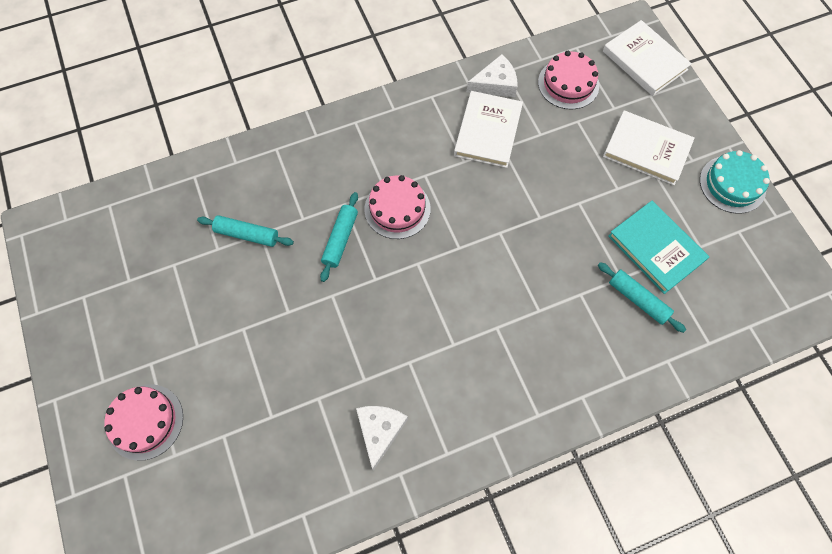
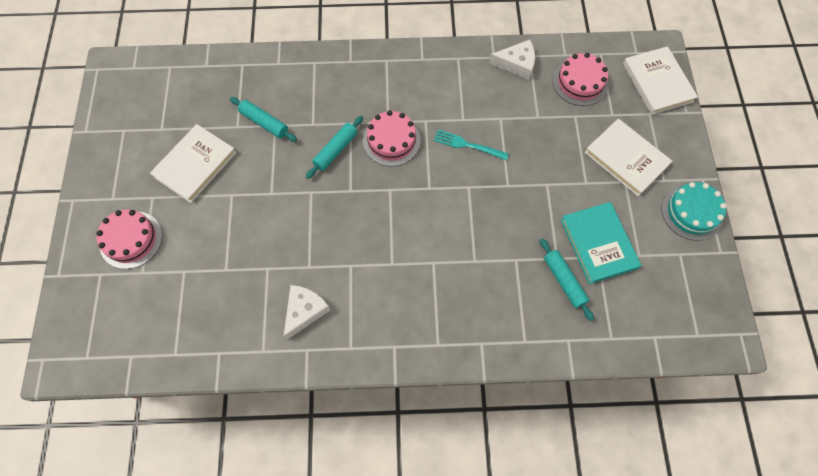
camera: 20 degrees right, 0 degrees up
white book [454,91,523,168] -> white book moved to [150,124,236,203]
none -> turquoise fork [434,130,509,161]

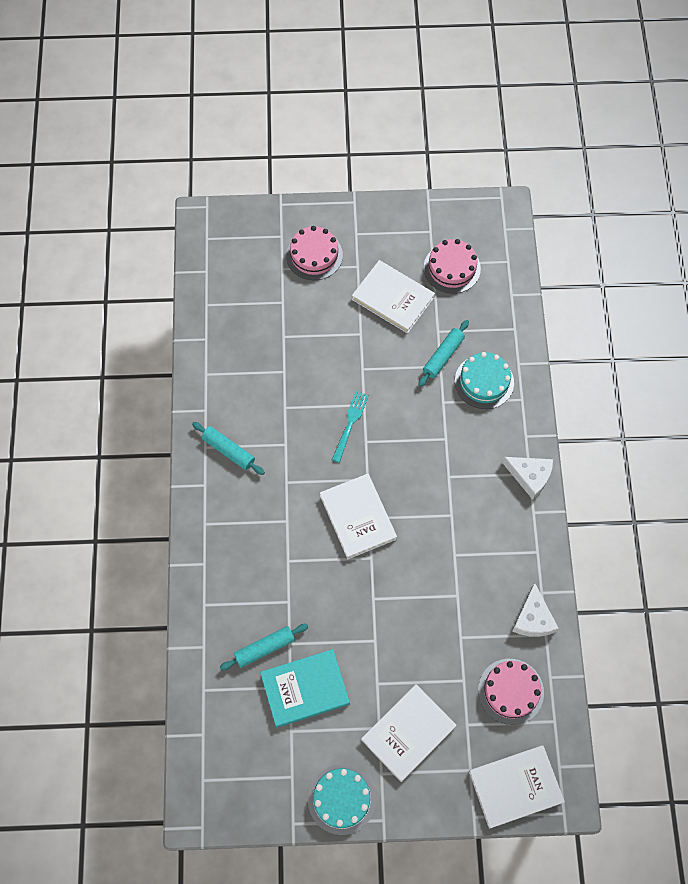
camera: 90 degrees right, 0 degrees up
white cheese [284,285,330,340] -> white cheese moved to [502,457,553,500]
turquoise rolling pin [306,116,363,179] -> turquoise rolling pin moved to [192,422,265,475]
pink cake [363,110,421,166] -> pink cake moved to [424,239,481,294]
turquoise fork [434,130,509,161] -> turquoise fork moved to [332,391,369,463]
none -> white book [320,474,397,559]
none -> turquoise cake [455,352,514,409]

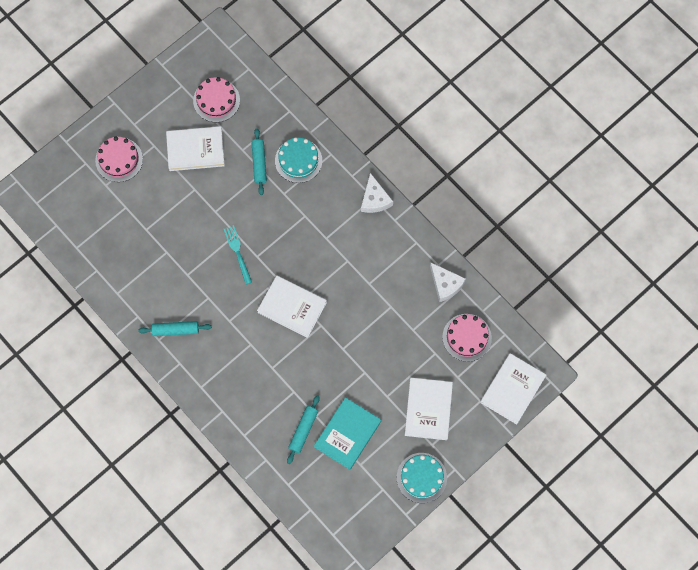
camera: 40 degrees left, 5 degrees up
white cheese [502,457,553,500] -> white cheese turned 90 degrees clockwise [361,173,393,213]

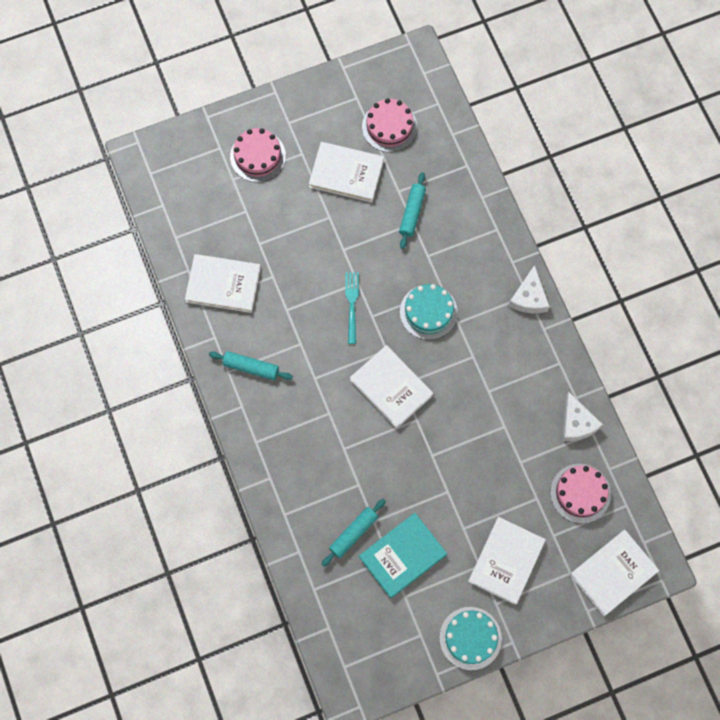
camera: 20 degrees right, 0 degrees up
turquoise cake [275,137,322,183] -> turquoise cake moved to [400,284,458,340]
none -> white book [185,254,261,313]

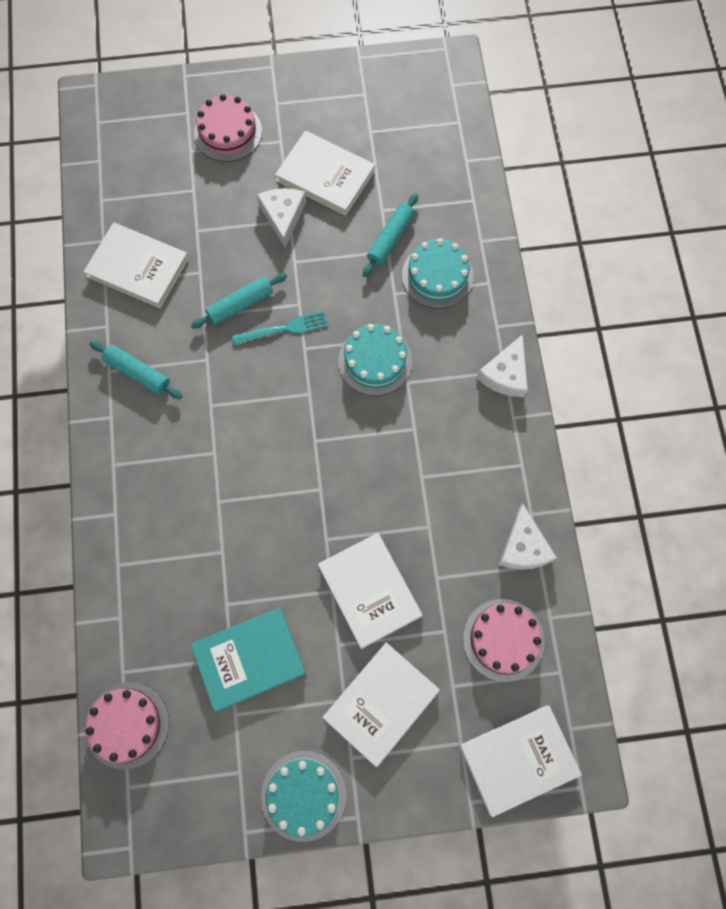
camera: 15 degrees right, 0 degrees up
turquoise rolling pin [321,499,386,567] -> turquoise rolling pin moved to [191,273,287,329]
turquoise fork [345,272,359,344] -> turquoise fork turned 60 degrees clockwise [232,311,328,345]
white book [350,345,433,429] -> white book moved to [318,533,422,649]
pink cake [362,98,417,152] -> pink cake moved to [85,682,169,770]
none -> white cheese [257,188,306,248]
none -> turquoise cake [402,238,474,309]

